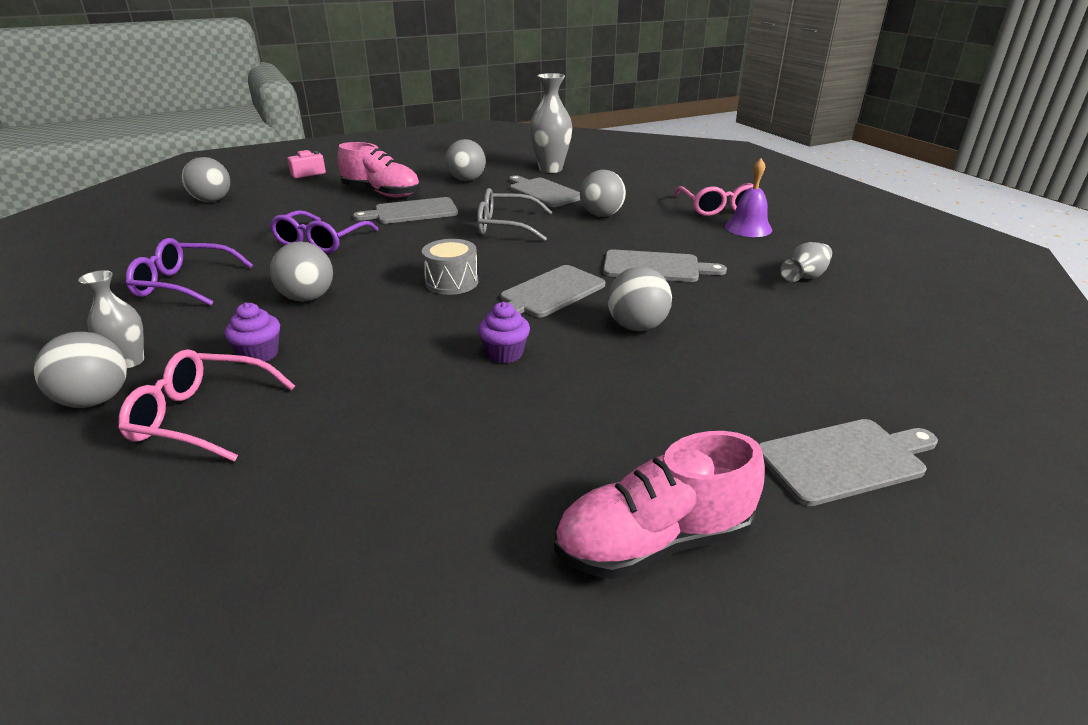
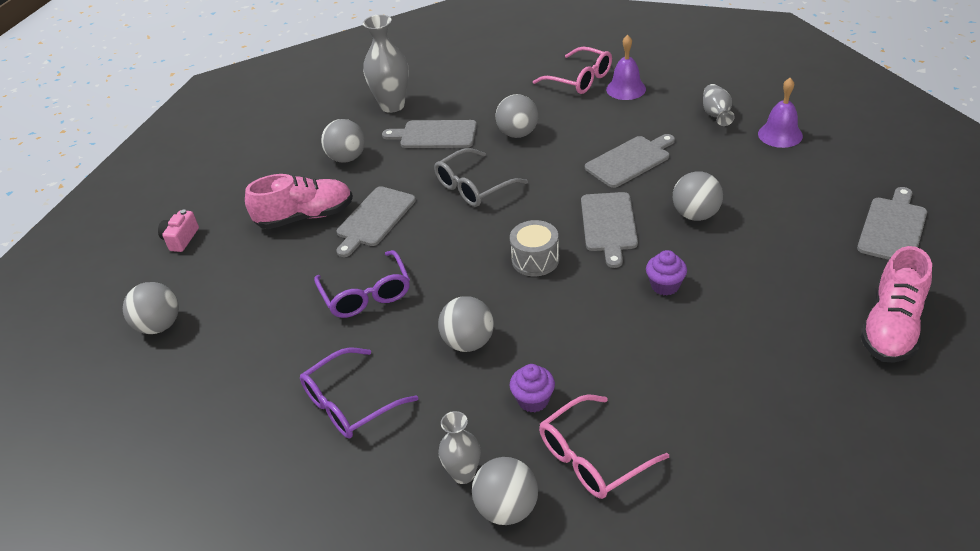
camera: 40 degrees left, 10 degrees up
none -> purple bell [758,78,803,148]

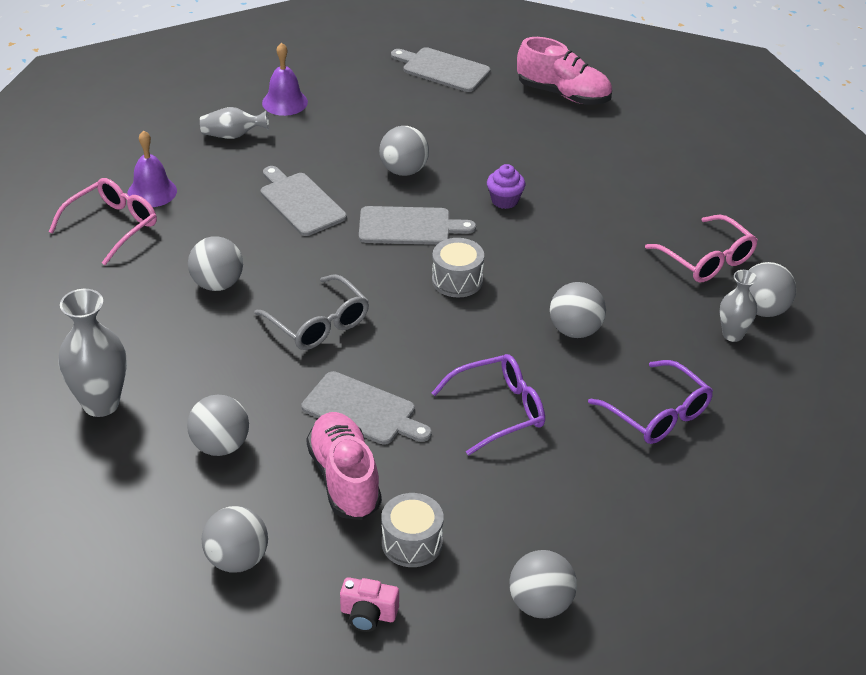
camera: 95 degrees left, 0 degrees up
grey cutting board [382,120,477,148] -> none
purple cupcake [510,364,555,412] -> none
none -> grey ball [202,506,268,573]
none -> grey drum [382,493,444,567]

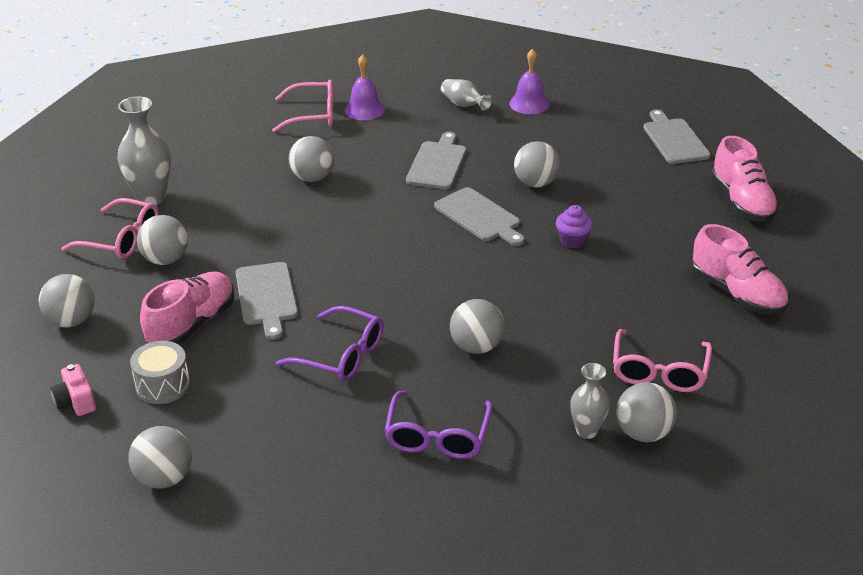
camera: 50 degrees right, 5 degrees down
grey glasses [254,274,369,350] -> none
grey drum [432,238,484,298] -> none
none -> pink glasses [61,198,159,259]
none -> pink shoe [692,224,788,315]

